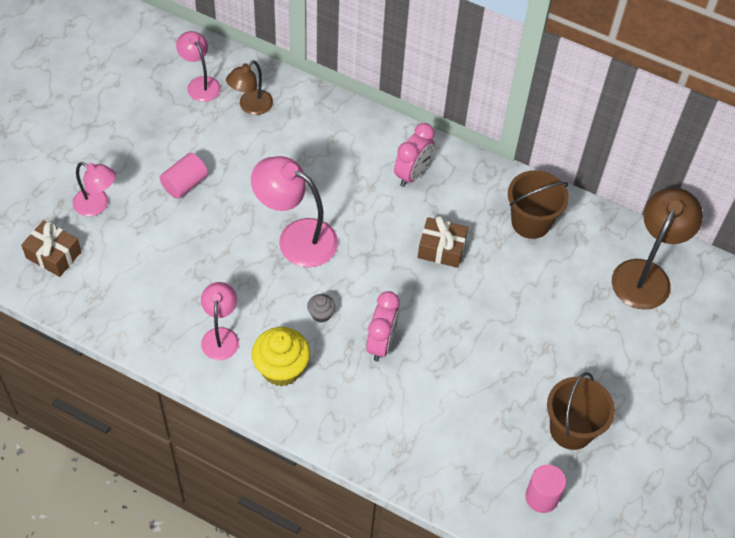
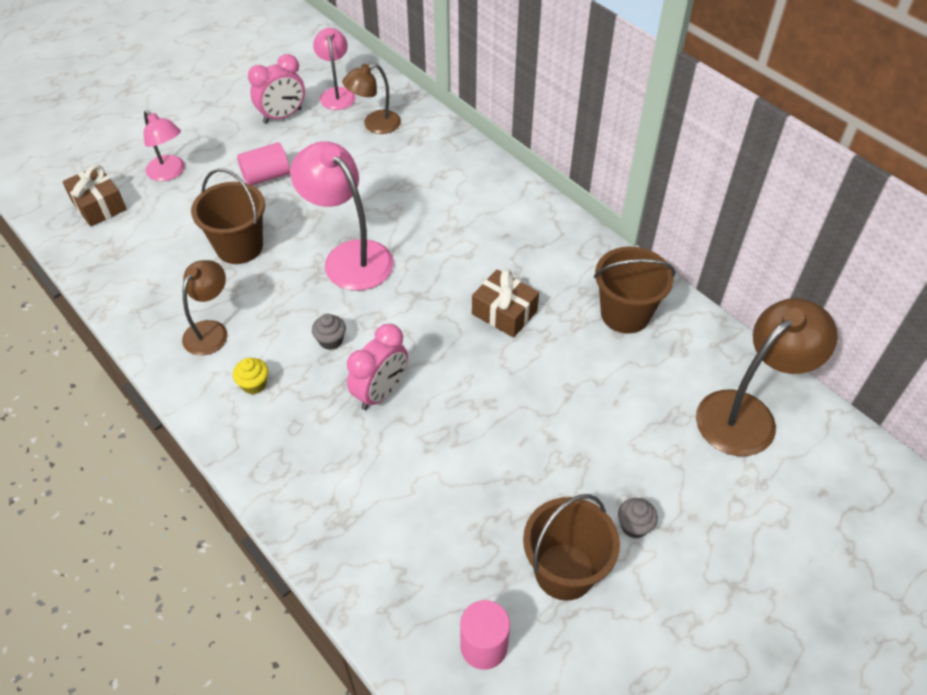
camera: 25 degrees right, 5 degrees down
pink lamp [201,282,239,360] -> brown lamp [182,260,228,356]
yellow cupcake [252,327,310,387] -> yellow cupcake [233,358,268,394], size x0.50
pink clock [394,123,435,187] -> pink clock moved to [248,54,305,124]
none -> brown bucket [191,169,265,264]
none -> grey cupcake [618,498,658,538]

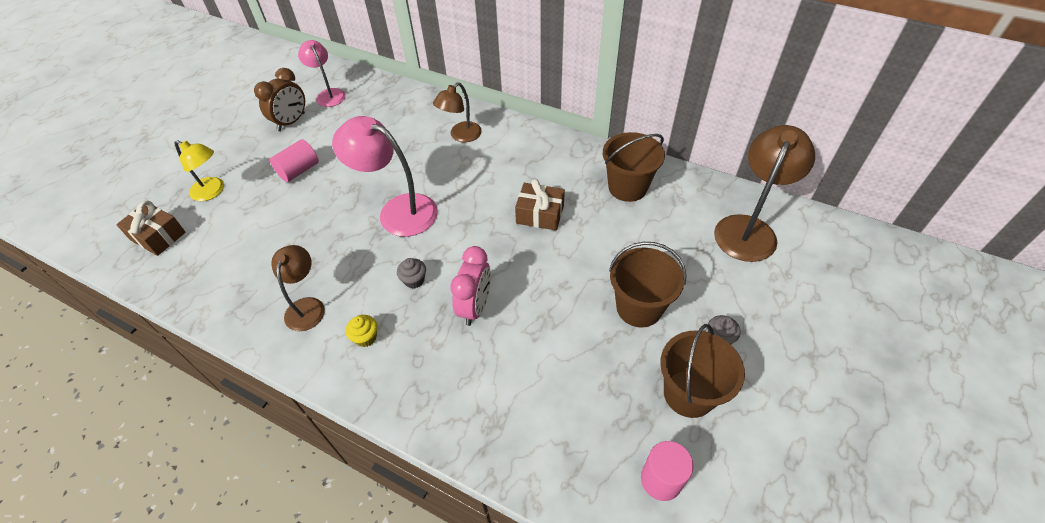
camera: 20 degrees left, 0 degrees up
pink lamp [144,110,185,181] -> yellow lamp [174,140,224,201]
brown bucket [191,169,265,264] -> brown bucket moved to [609,242,687,327]
pink clock [248,54,305,124] -> brown clock [254,68,305,131]
brown lamp [342,63,401,134] -> brown lamp moved to [433,82,482,142]

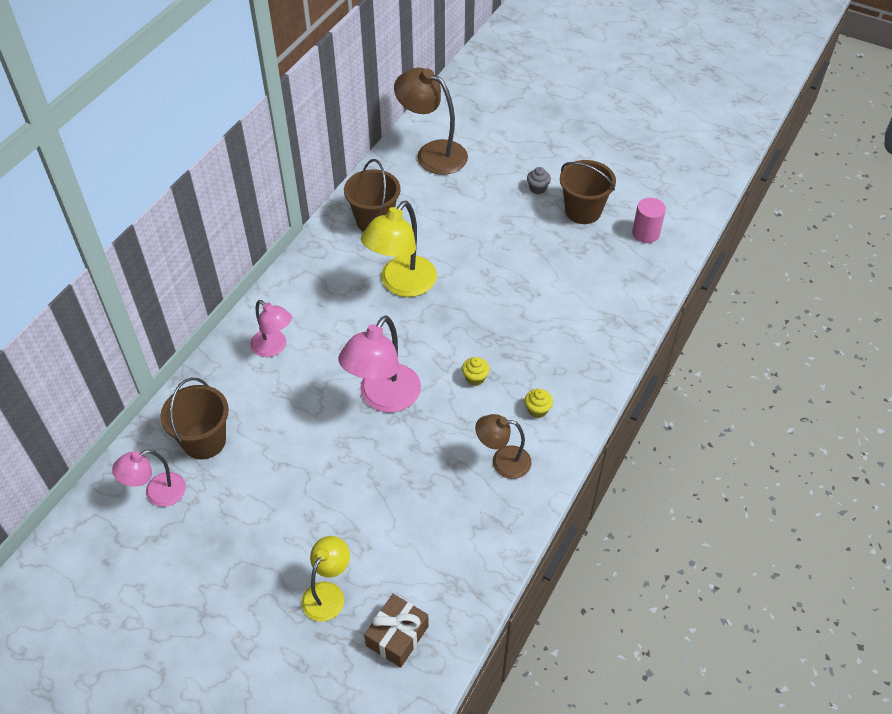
camera: 90 degrees left, 0 degrees up
brown clock [254,68,305,131] -> none
pink cylinder [270,139,319,182] -> none
grey cupcake [397,258,426,289] -> yellow cupcake [462,357,490,386]
brown lamp [433,82,482,142] -> pink lamp [250,300,292,357]
pink clock [450,246,491,326] -> none
brown gift [515,179,565,231] -> yellow lamp [361,201,437,297]
brown bucket [609,242,687,327] -> brown bucket moved to [160,377,229,459]

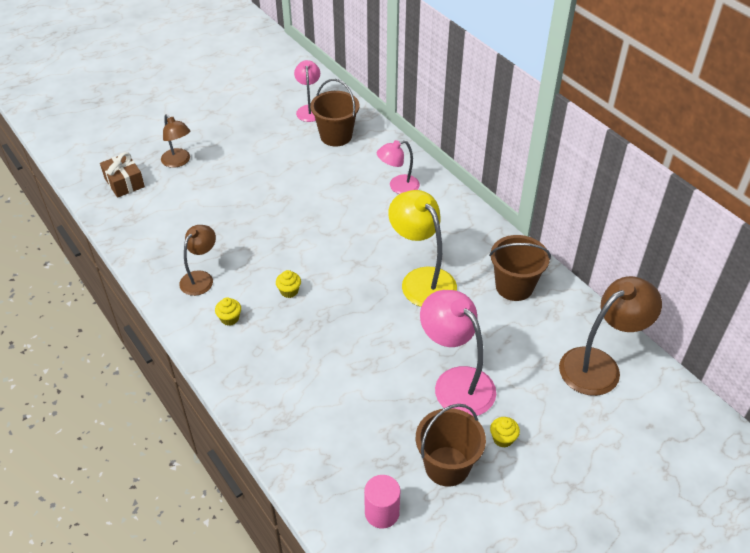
camera: 115 degrees right, 5 degrees down
yellow lamp [301,536,350,622] -> brown lamp [161,114,190,168]
pink lamp [338,315,421,413] -> pink lamp moved to [420,290,496,417]
grey cupcake [527,167,551,194] -> yellow cupcake [490,417,520,448]

